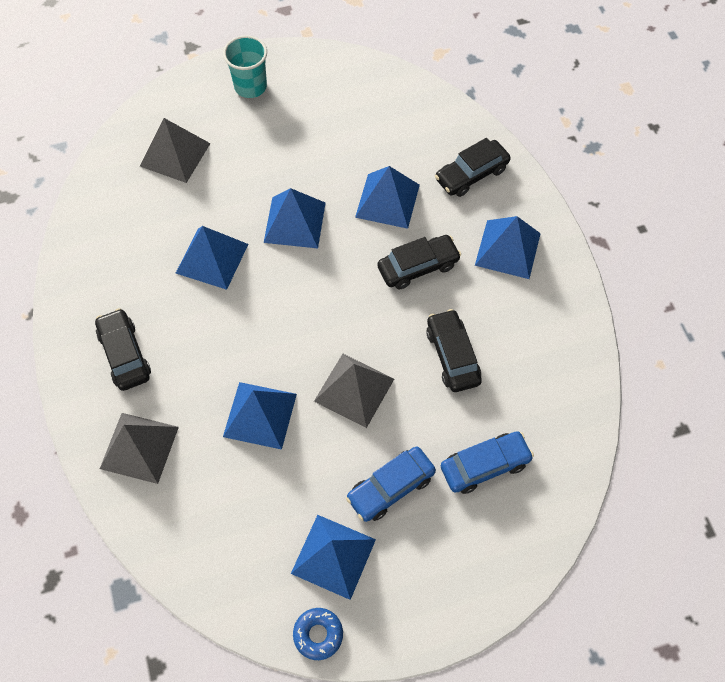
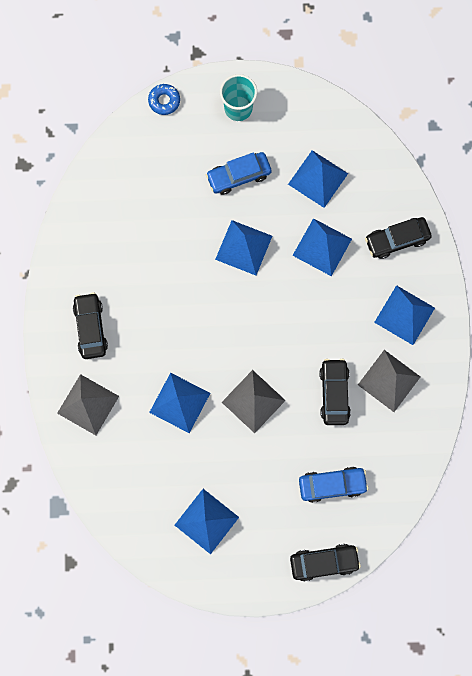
camera: 15 degrees right, 15 degrees up
grey pyramid [140,118,211,183] -> grey pyramid moved to [358,350,420,412]
blue pyramid [176,226,248,290] -> blue pyramid moved to [288,150,348,208]
blue donut [293,608,343,660] -> blue donut moved to [148,84,180,115]
blue car [346,446,436,522] -> blue car moved to [206,152,271,195]
black car [378,235,461,289] -> black car moved to [290,544,361,582]

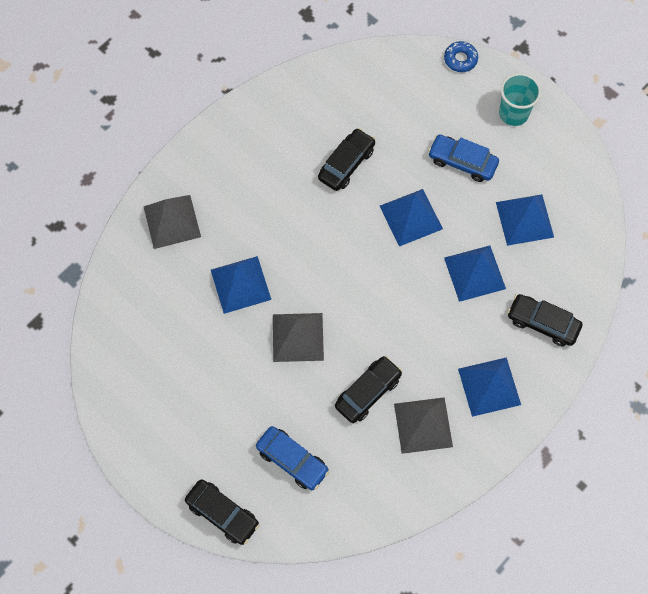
camera: 45 degrees right, 10 degrees down
black car [73,292,108,359] -> black car moved to [318,128,375,191]
blue pyramid [175,489,239,554] -> none

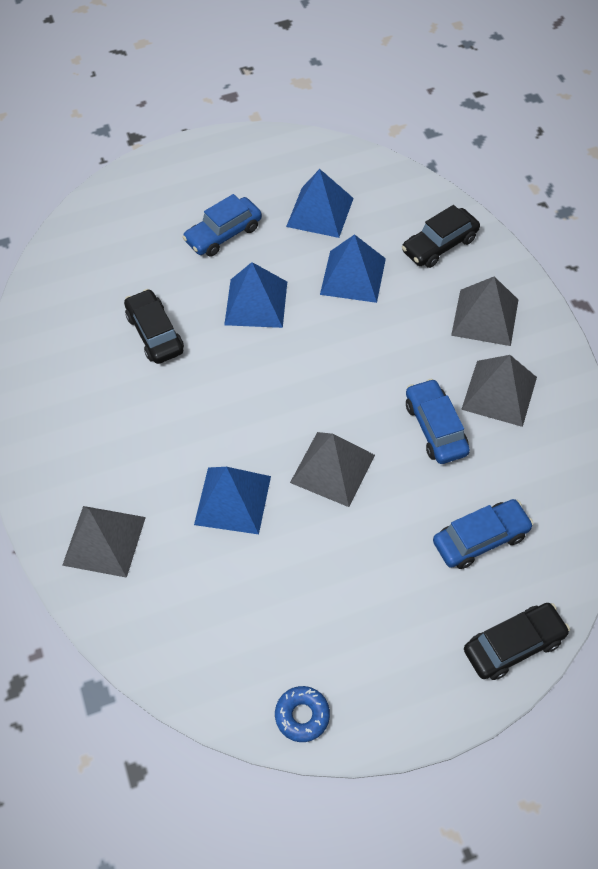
camera: 60 degrees left, 10 degrees down
black car [335,356,402,423] -> blue car [406,378,470,464]
blue donut [444,41,478,72] -> blue donut moved to [275,686,330,742]
blue pyramid [458,357,521,417] -> grey pyramid [451,276,518,346]
turquoise cup [499,73,541,126] -> none

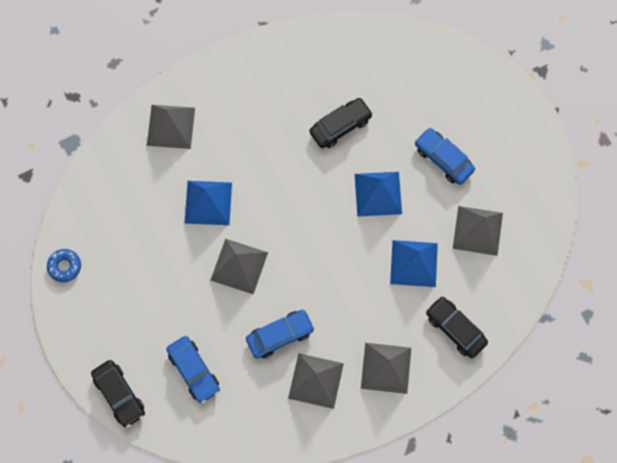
camera: 80 degrees right, 15 degrees up
blue pyramid [286,169,354,238] -> grey pyramid [453,206,503,256]

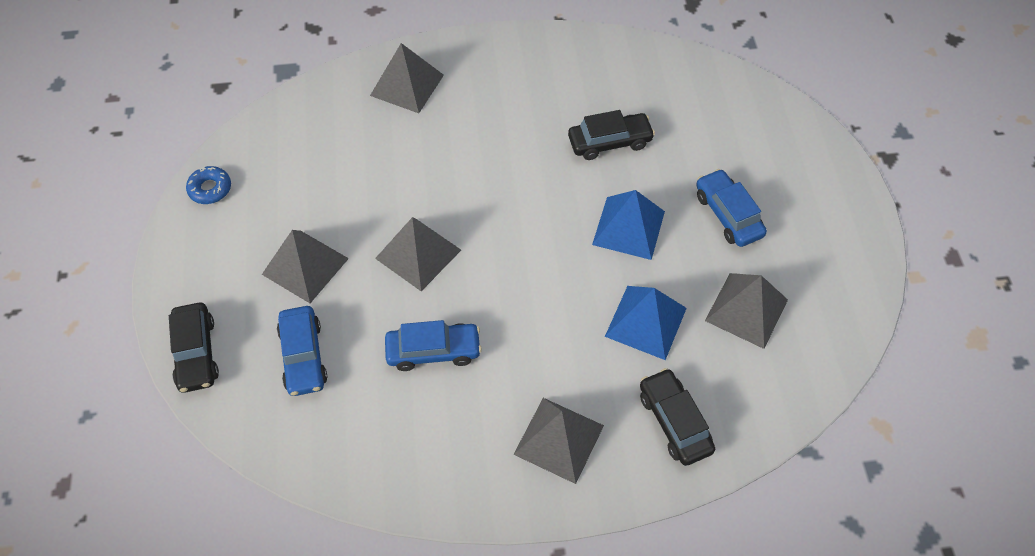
camera: 20 degrees right, 15 degrees down
blue pyramid [184,181,232,225] -> none
grey pyramid [288,353,344,409] -> grey pyramid moved to [262,230,349,303]

